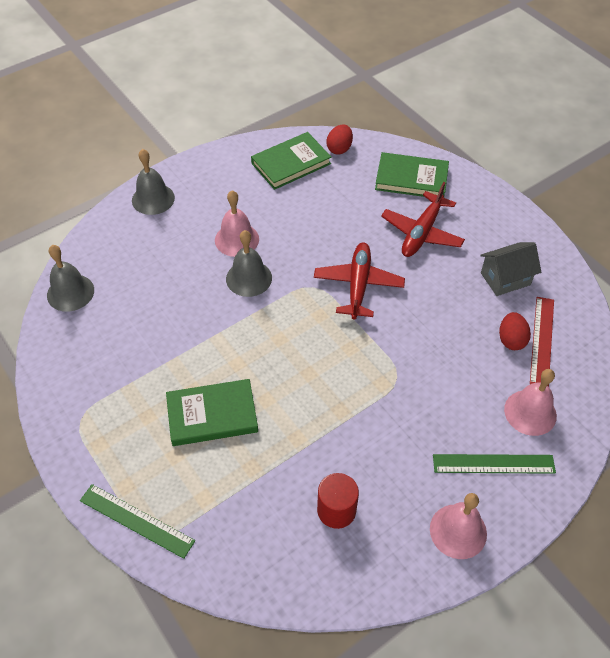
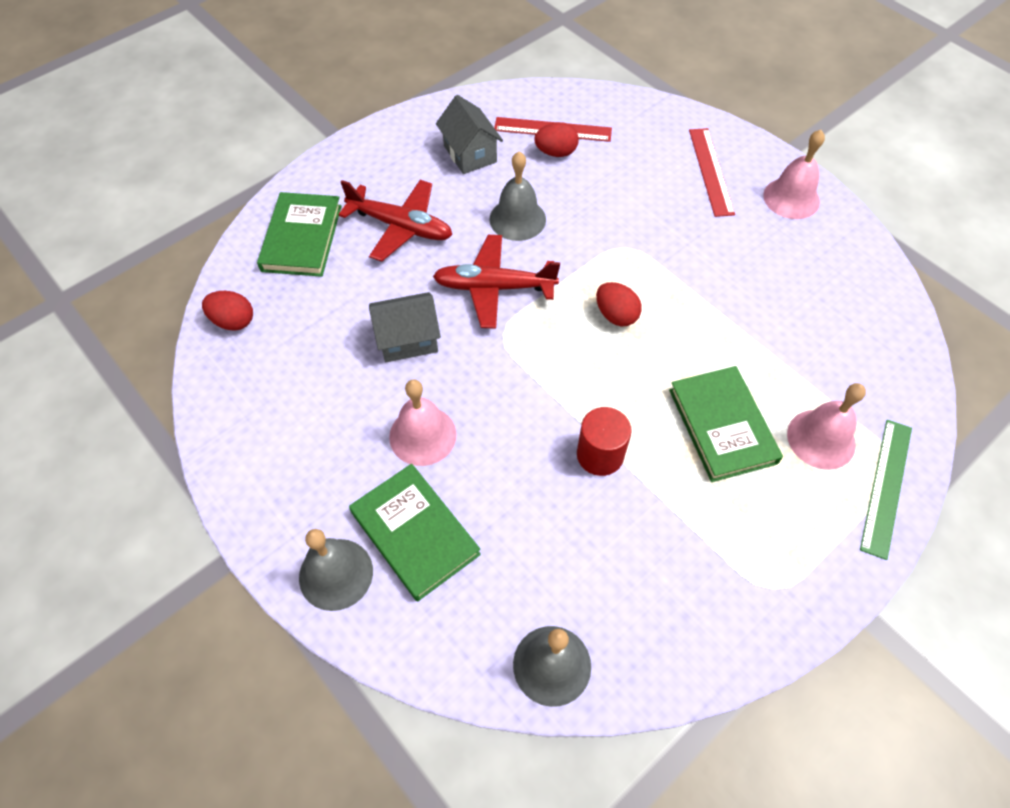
camera: 95 degrees left, 5 degrees up
grey bell [226,230,272,297] -> grey bell moved to [489,151,546,241]
green book [251,132,331,190] -> green book moved to [349,464,481,601]
red cylinder [317,473,359,529] -> red cylinder moved to [577,407,632,476]
green ruler [433,454,556,474] -> red ruler [689,128,735,217]
pink bell [504,369,557,436] -> pink bell moved to [787,383,866,470]
none -> grey house [369,292,441,362]
none -> red egg [596,282,642,327]

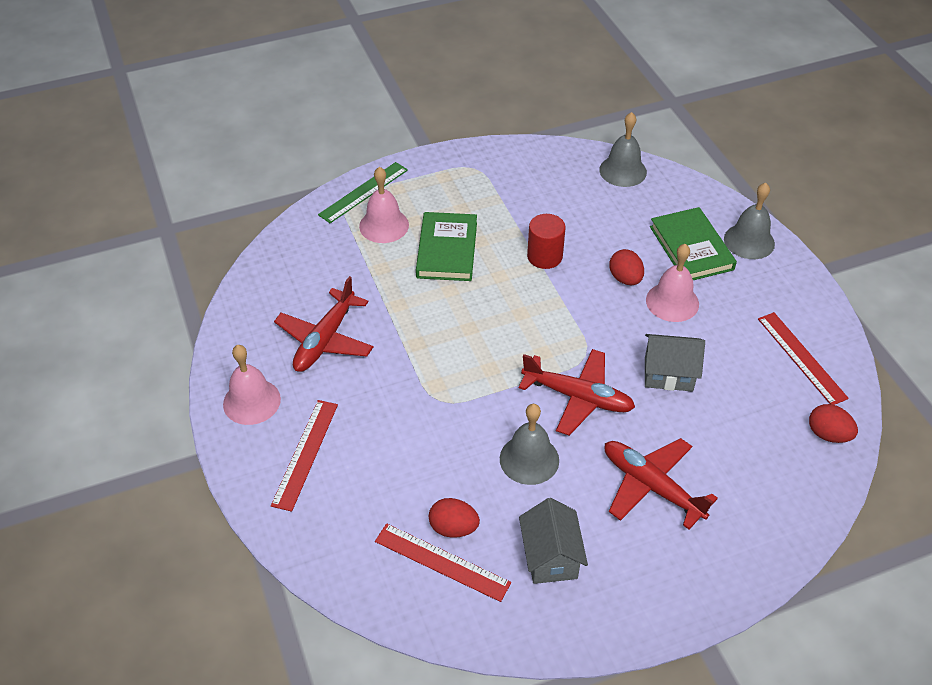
camera: 160 degrees left, 10 degrees down
green book [257,192,341,277] -> none
red egg [596,282,642,327] -> red egg moved to [609,249,644,285]
none -> red plane [274,276,373,372]
none -> red ruler [758,312,849,405]

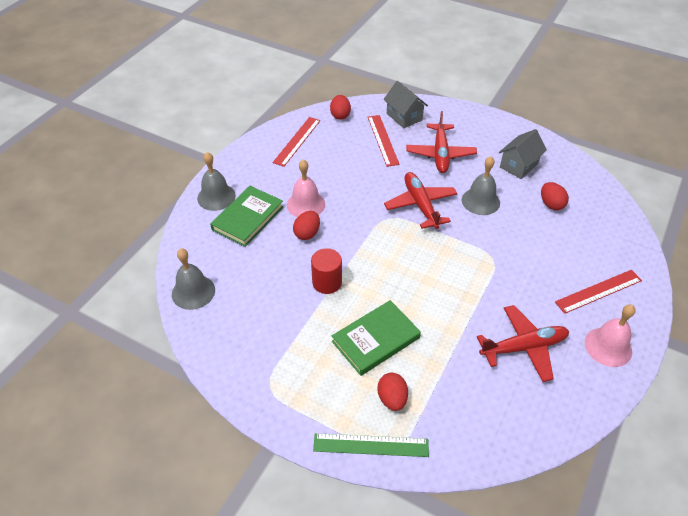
camera: 130 degrees left, 0 degrees up
pink bell [359,167,409,243] -> red egg [378,373,408,411]
red ruler [375,524,511,602] -> red ruler moved to [368,115,400,167]
grey house [645,334,705,392] -> grey house moved to [384,81,428,128]

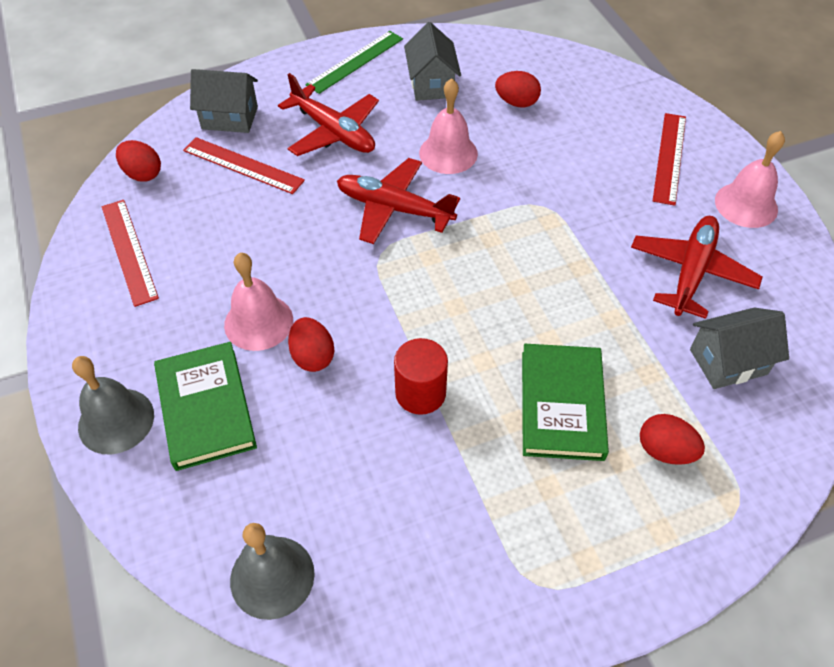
camera: 50 degrees left, 5 degrees up
green ruler [313,433,429,457] -> green ruler moved to [305,31,403,94]
grey bell [462,156,500,215] -> pink bell [419,78,478,174]
none -> grey house [690,307,789,389]

